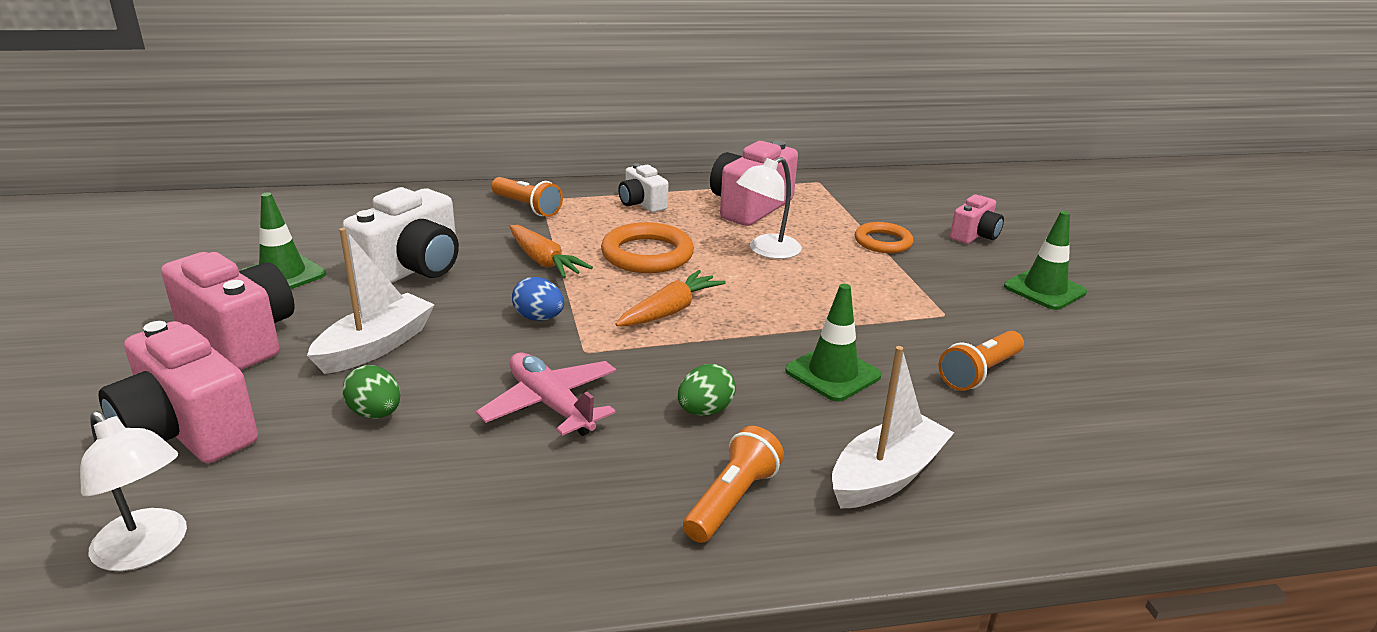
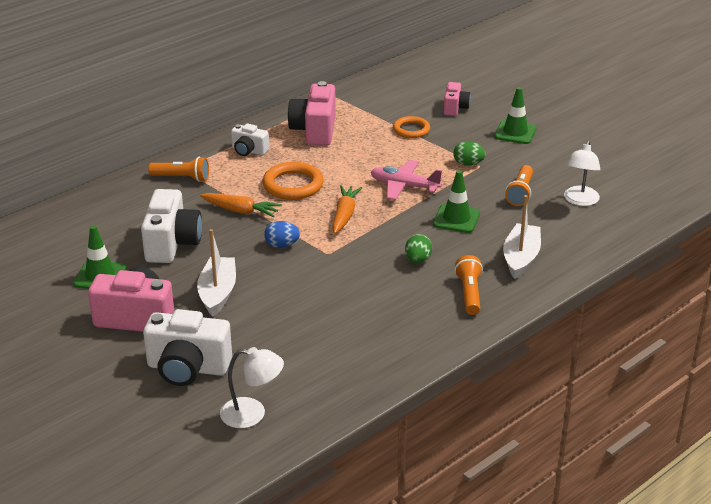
camera: 30 degrees left, 5 degrees up
pink camera [99,321,258,463] -> white camera [143,309,232,386]
green egg [342,365,401,418] -> green egg moved to [453,141,486,166]
pink plane [476,352,616,436] -> pink plane moved to [371,160,443,200]
white lamp [736,157,802,259] -> white lamp moved to [564,141,600,206]

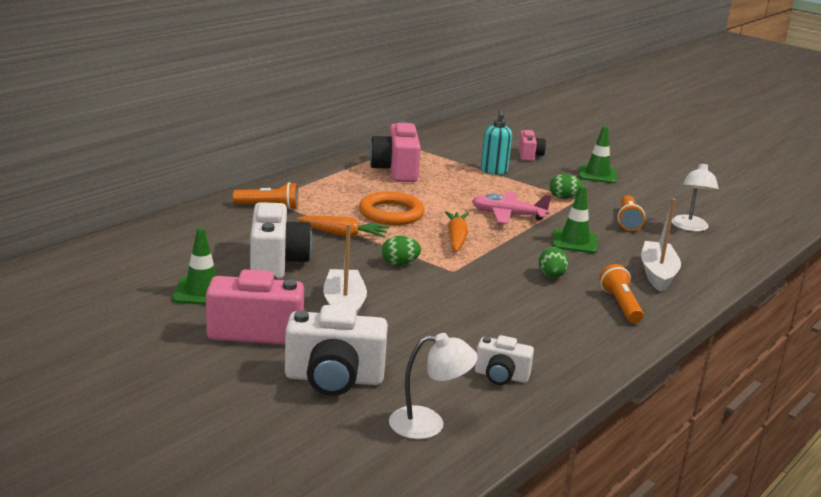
camera: 10 degrees left, 10 degrees down
white camera [231,123,269,156] -> white camera moved to [475,335,534,385]
blue egg [264,221,300,248] -> green egg [382,236,421,265]
orange ring [393,116,430,138] -> turquoise soap dispenser [481,109,512,175]

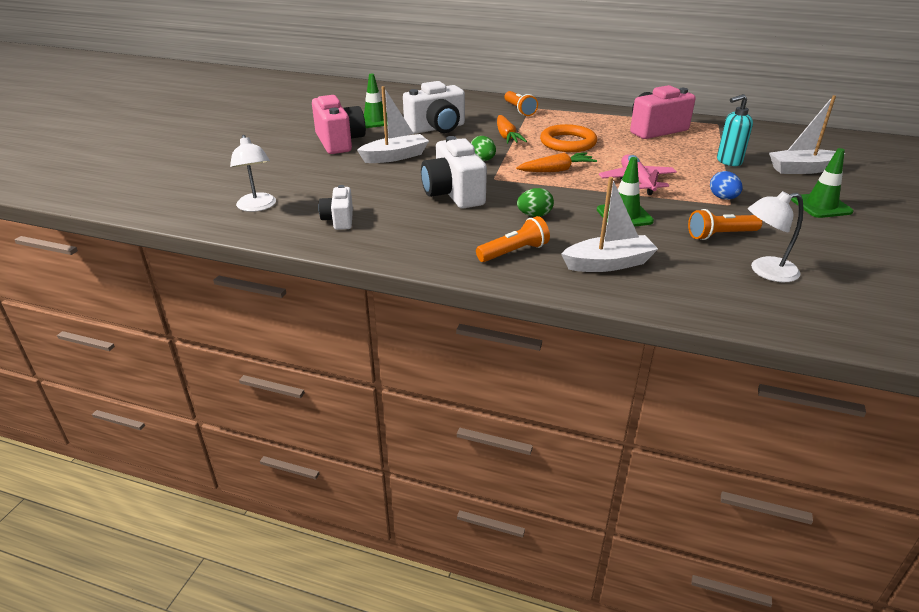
camera: 70 degrees right, 10 degrees up
white camera [285,305,388,396] -> white camera moved to [421,136,487,209]
pink camera [518,130,546,161] -> white boat [769,95,845,174]
green egg [549,174,583,199] -> blue egg [710,171,743,200]

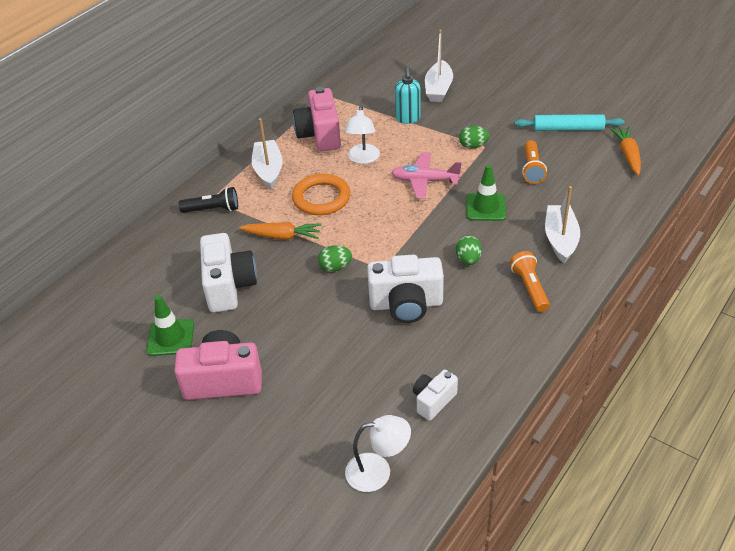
camera: 70 degrees left, 10 degrees up
white camera [318,185,353,230] -> white camera turned 120 degrees clockwise [413,370,458,421]
white boat [357,86,429,163] -> white boat moved to [252,118,283,190]
orange flashlight [505,91,538,116] -> black flashlight [179,187,238,213]
orange carrot [516,152,597,172] -> orange carrot moved to [610,127,641,175]
blue egg [710,171,743,200] -> green egg [459,126,490,149]
white lamp [748,191,803,282] -> white lamp moved to [344,106,380,164]
green traffic cone [791,148,853,218] -> none
none -> turquoise rolling pin [515,114,624,131]

